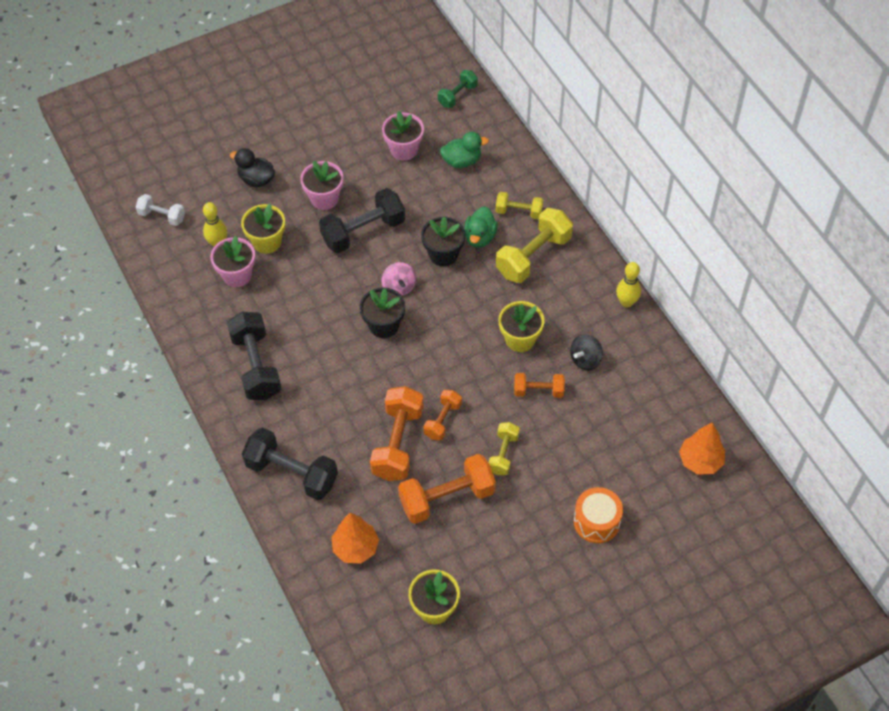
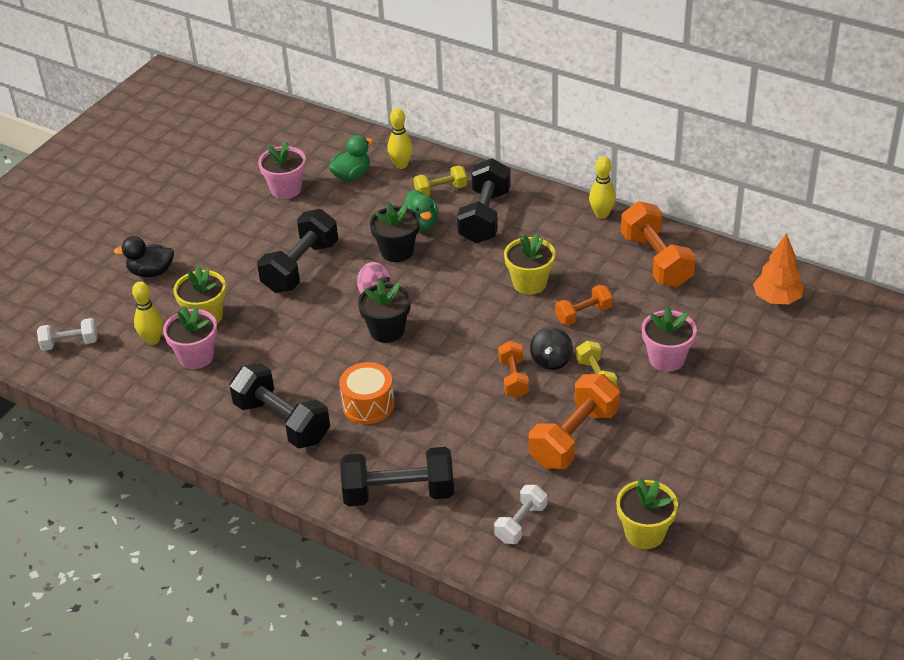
camera: 30 degrees left, 15 degrees down
pink flower pot [300,161,343,210] -> pink flower pot moved to [642,306,697,372]
orange tree [332,512,379,564] -> white dumbbell [494,485,547,544]
orange dumbbell [370,386,424,481] -> orange dumbbell moved to [621,201,696,287]
green dumbbell [438,70,478,108] -> none
yellow dumbbell [496,208,573,283] -> black dumbbell [457,158,511,244]
black spinning top [570,334,603,370] -> black spinning top moved to [530,327,573,370]
orange drum [574,487,623,543] -> orange drum moved to [339,362,395,424]
none -> yellow bowling pin [387,108,413,169]

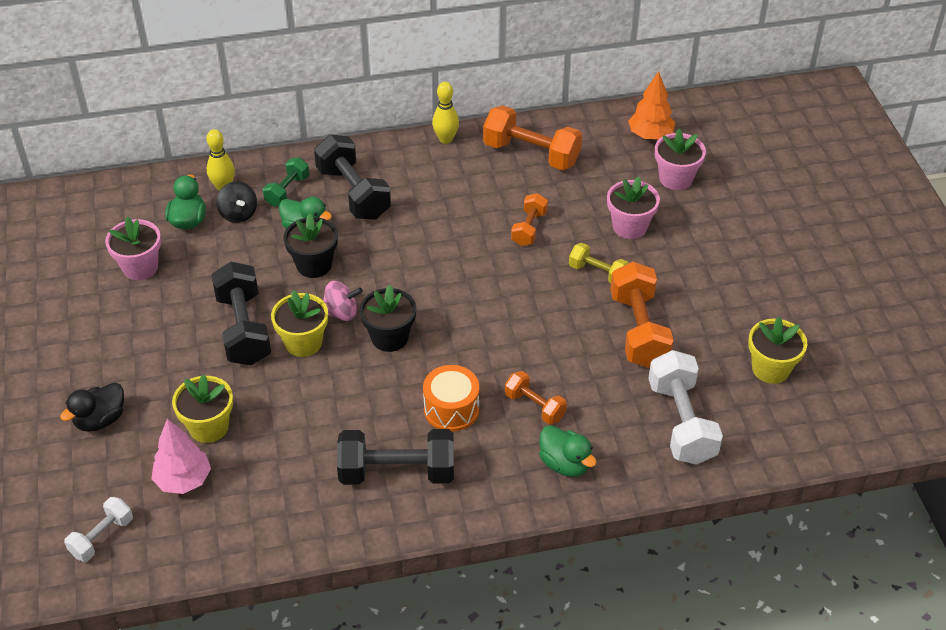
camera: 45 degrees left, 5 degrees up
yellow bowling pin [132,281,163,345] -> pink tree [151,419,211,494]
pink flower pot [163,306,217,369] -> pink flower pot moved to [655,129,706,190]
black dumbbell [340,447,454,506] -> green duck [539,425,597,477]
yellow dumbbell [414,165,467,196] -> green dumbbell [263,157,309,206]
white dumbbell [494,485,547,544] -> white dumbbell [648,350,723,465], size x1.77
orange dumbbell [498,341,529,398] -> orange dumbbell moved to [505,371,567,425]
yellow flower pot [504,233,555,295] -> yellow flower pot moved to [271,290,328,357]
black spinning top [530,327,573,370] -> black spinning top moved to [216,182,257,223]

